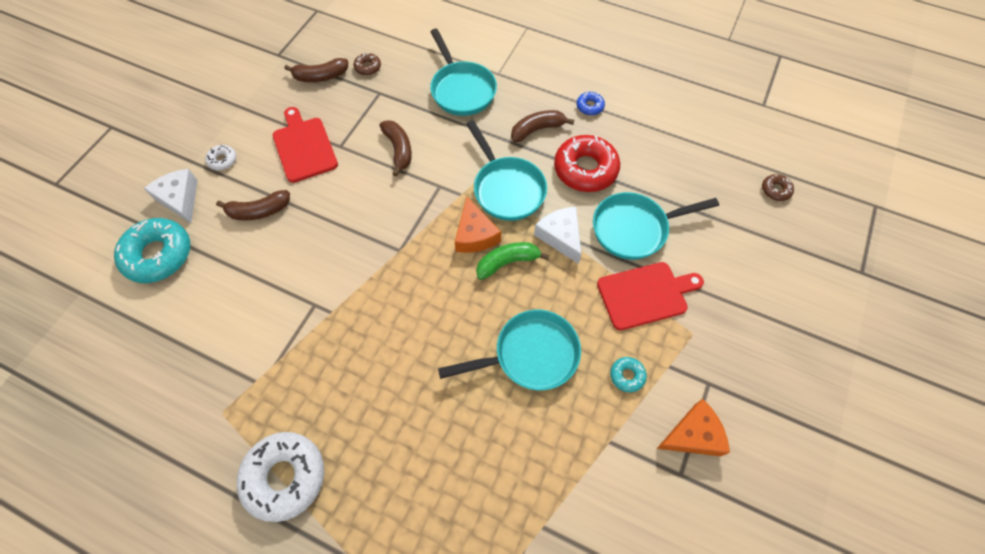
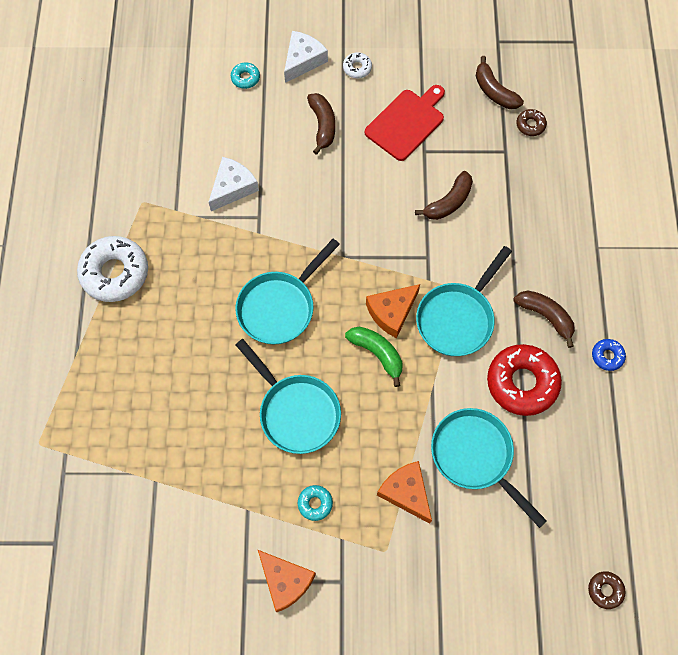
camera: 65 degrees right, 5 degrees up
turquoise donut [114,218,190,283] -> turquoise donut [231,62,260,89], size x0.46
brown banana [216,190,290,220] -> brown banana turned 150 degrees counterclockwise [307,93,335,155]
turquoise pan [430,29,497,116] -> turquoise pan moved to [235,239,340,344]
white cheese [534,207,582,264] -> white cheese moved to [209,157,259,211]
red cutting board [597,262,704,330] -> orange cheese [377,461,432,524]

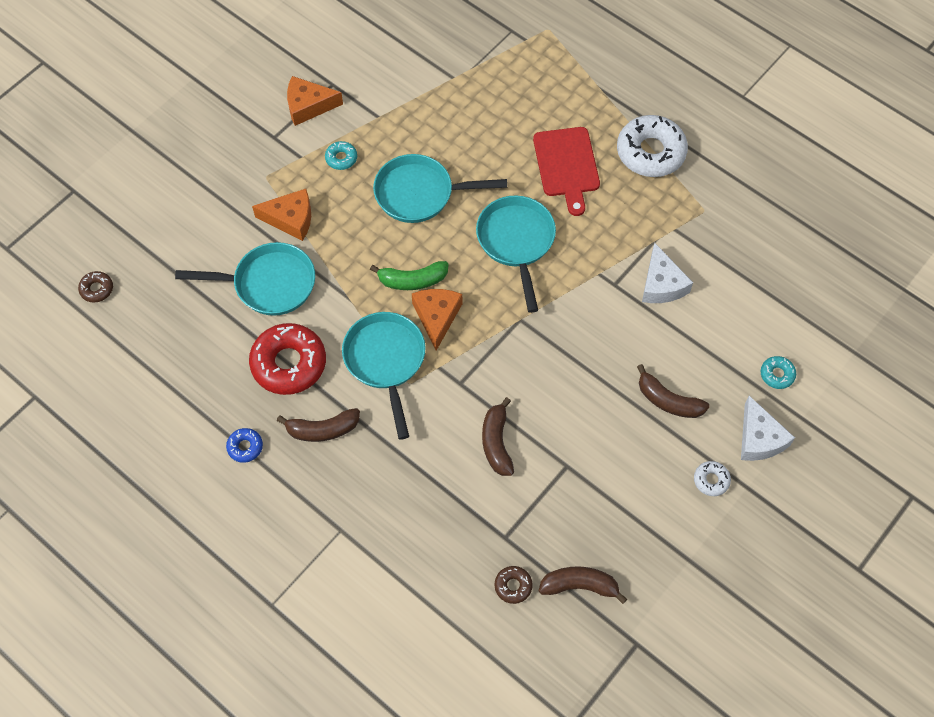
camera: 130 degrees right, 5 degrees down
red cutting board [365,85,445,161] -> red cutting board moved to [533,127,600,216]

